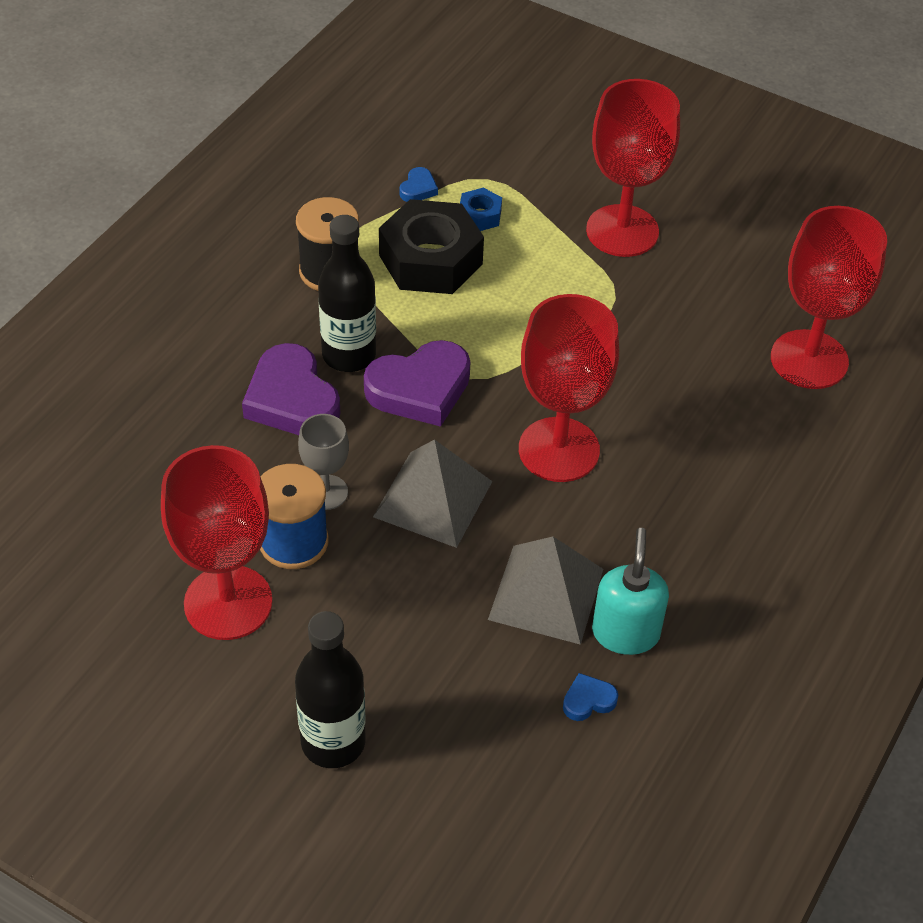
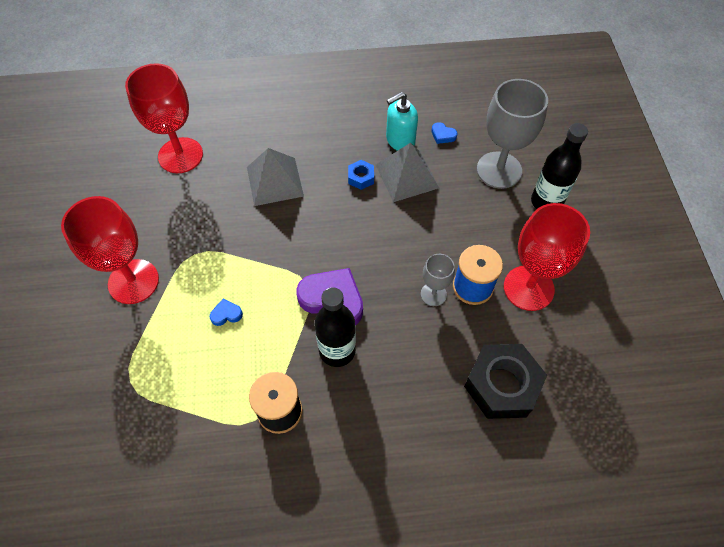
camera: 125 degrees left, 10 degrees up
purple heart [242,343,340,435] -> none
grey pyramid [373,439,492,548] -> grey pyramid moved to [247,148,304,206]
black nut [379,199,484,294] -> black nut moved to [464,344,547,419]
blue heart [399,167,438,202] -> blue heart moved to [210,299,243,326]
blue nut [460,188,502,231] -> blue nut moved to [348,160,374,190]
red goblet [519,294,619,482] -> none
none -> grey goblet [477,79,548,189]

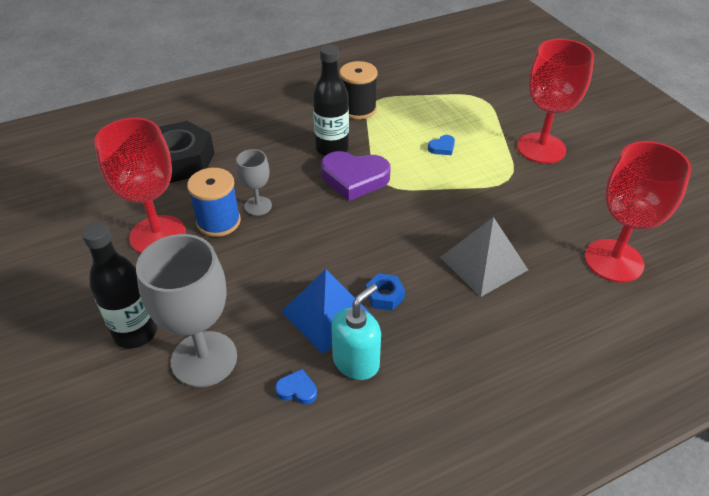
camera: 160 degrees right, 15 degrees down
grey pyramid [376,143,439,202] -> blue pyramid [281,269,375,354]

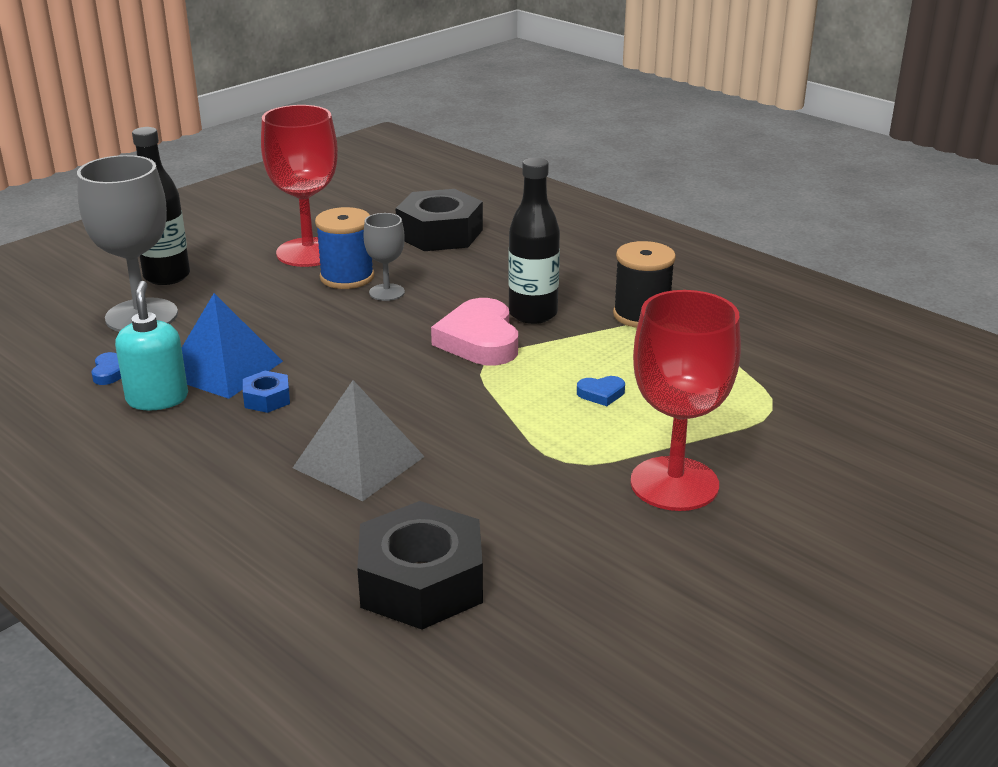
camera: 70 degrees right, 15 degrees down
purple heart [321,151,391,201] -> pink heart [431,298,518,365]
turquoise soap dispenser [331,284,381,380] -> turquoise soap dispenser turned 120 degrees counterclockwise [115,281,188,411]
blue heart [428,135,455,155] -> blue heart turned 45 degrees counterclockwise [577,376,625,406]
red goblet [585,141,692,282] -> black nut [357,501,483,629]

